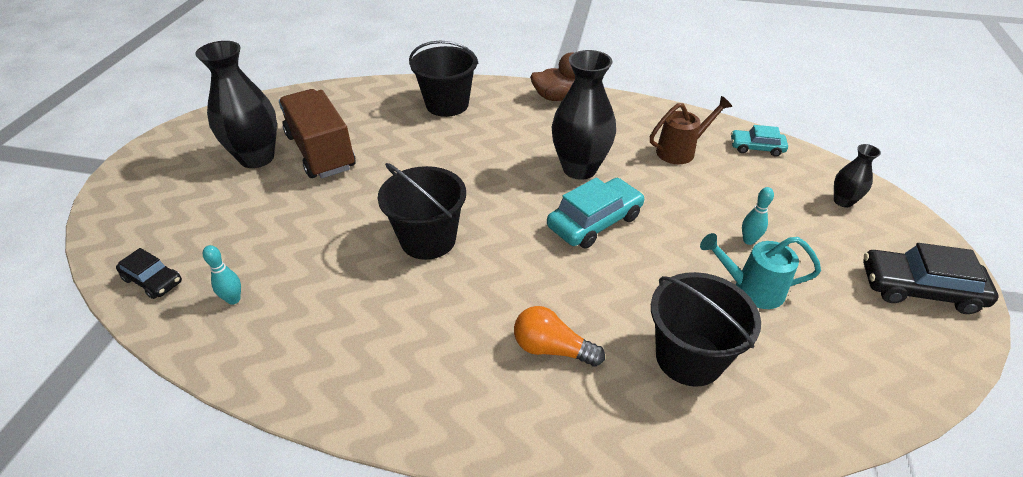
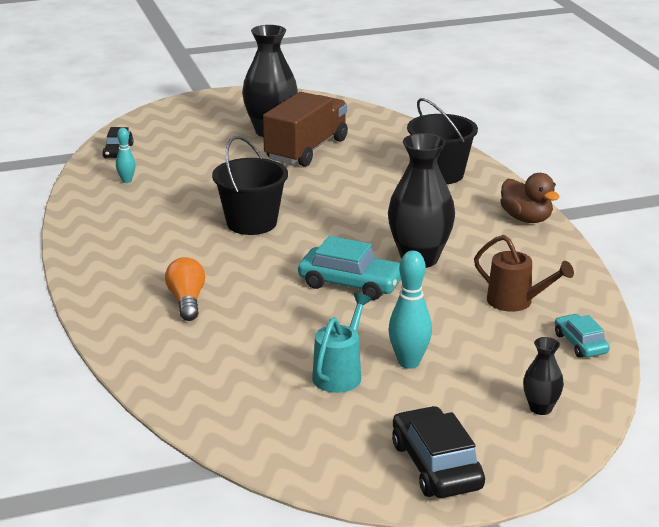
camera: 60 degrees right, 15 degrees down
black bucket [651,272,761,387] -> none
turquoise watering can [700,233,821,309] -> turquoise watering can turned 45 degrees clockwise [312,293,372,393]
turquoise bowling pin [742,187,774,245] -> turquoise bowling pin [388,250,432,369], size x1.72

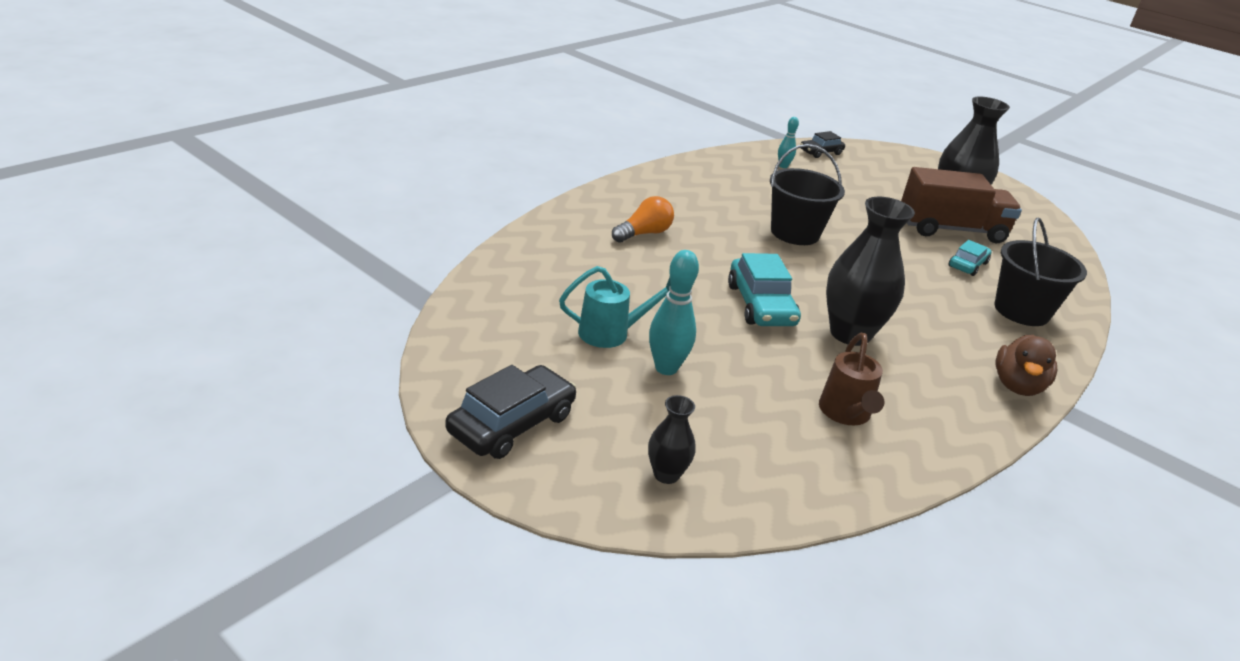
camera: 55 degrees right, 5 degrees up
turquoise car [555,314,610,358] -> turquoise car moved to [948,240,992,276]

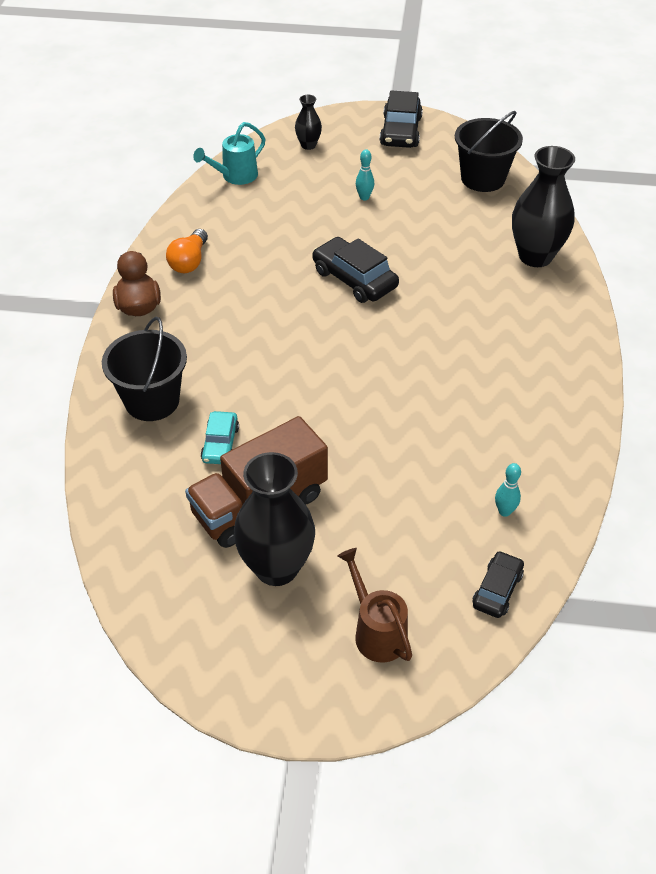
camera: 150 degrees right, 15 degrees up
turquoise watering can [559,266,671,348] -> turquoise watering can moved to [193,122,265,185]
orange light bulb [612,196,674,243] -> orange light bulb moved to [166,229,208,273]
turquoise bowling pin [649,250,699,375] -> turquoise bowling pin [356,149,374,200], size x0.58
turquoise car [728,253,801,326] -> black car [312,237,399,303]
black bucket [770,144,845,245] -> black bucket moved to [455,111,523,192]
brown watering can [819,333,884,425] -> brown watering can moved to [338,548,412,663]
black vase [826,197,915,346] -> black vase moved to [512,146,575,267]

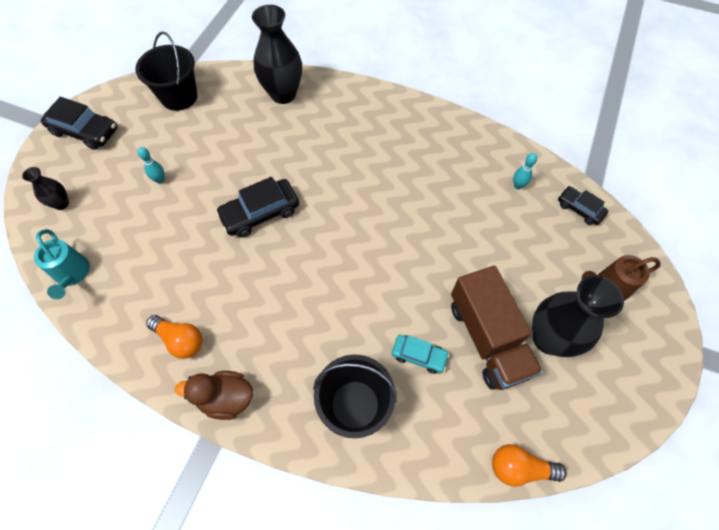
camera: 75 degrees left, 15 degrees up
none -> orange light bulb [492,444,567,487]

